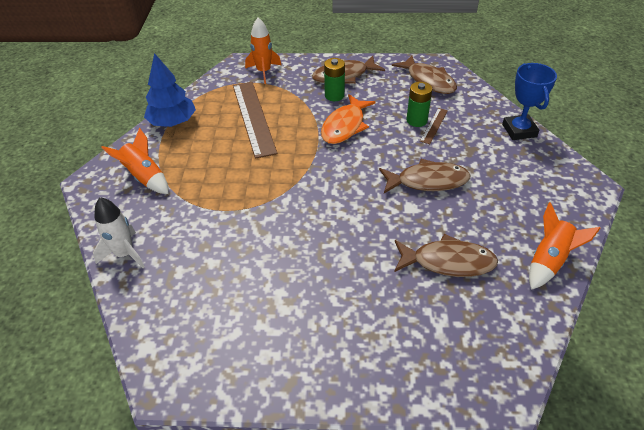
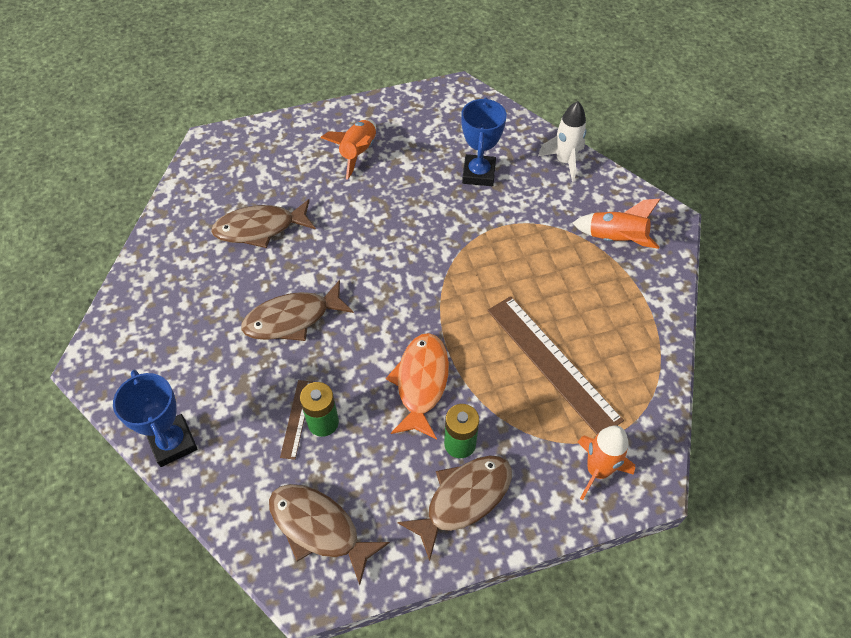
camera: 160 degrees right, 10 degrees up
blue tree [144,53,196,127] -> none
orange rocket [529,202,601,290] -> orange rocket moved to [321,119,376,179]
none -> blue trophy [461,97,507,186]

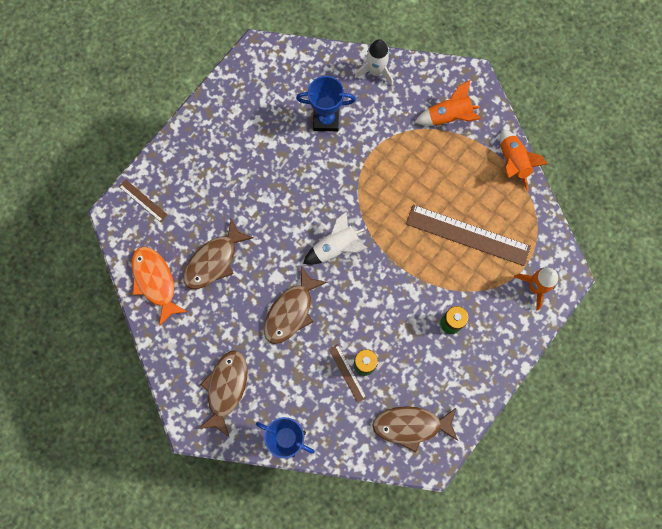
camera: 35 degrees left, 20 degrees up
orange rocket [321,119,376,179] -> orange rocket moved to [500,129,548,191]
orange fish [386,333,449,440] -> orange fish moved to [132,246,188,326]
brown fish [397,455,512,561] -> brown fish moved to [198,351,247,437]
blue trophy [461,97,507,186] -> blue trophy turned 60 degrees counterclockwise [296,76,356,132]
none -> brown ruler [119,179,168,222]
none -> white rocket [303,211,368,265]

